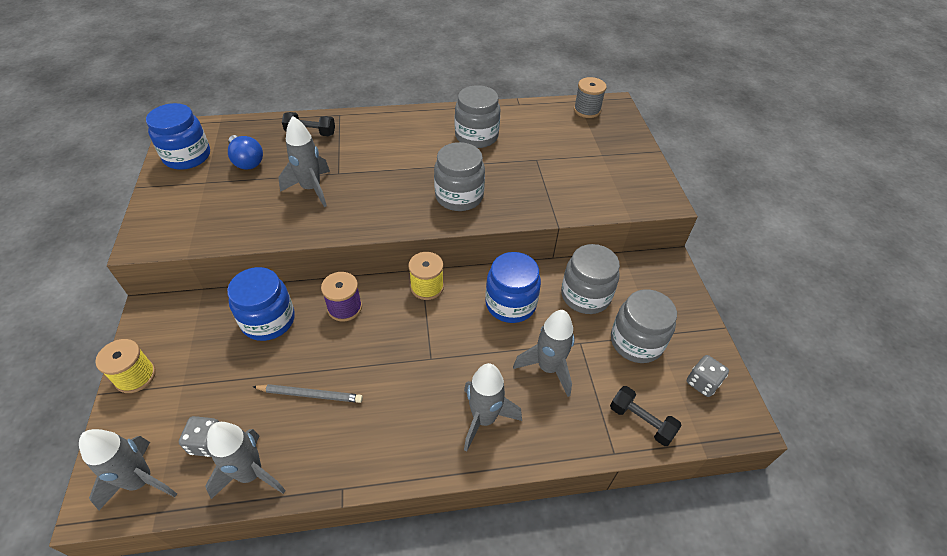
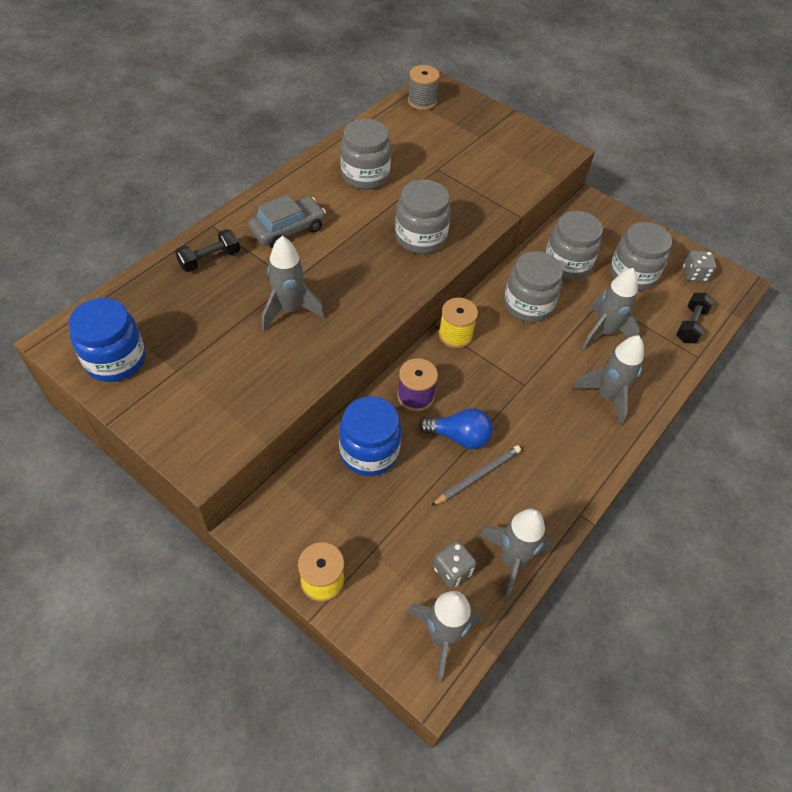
camera: 45 degrees left, 5 degrees up
blue light bulb [228,135,263,169] -> blue light bulb moved to [419,408,493,449]
blue jar [485,252,541,323] -> grey jar [504,251,563,322]
black dumbbell [610,386,682,446] -> black dumbbell turned 60 degrees counterclockwise [676,293,714,343]
none -> grey car [249,194,326,249]

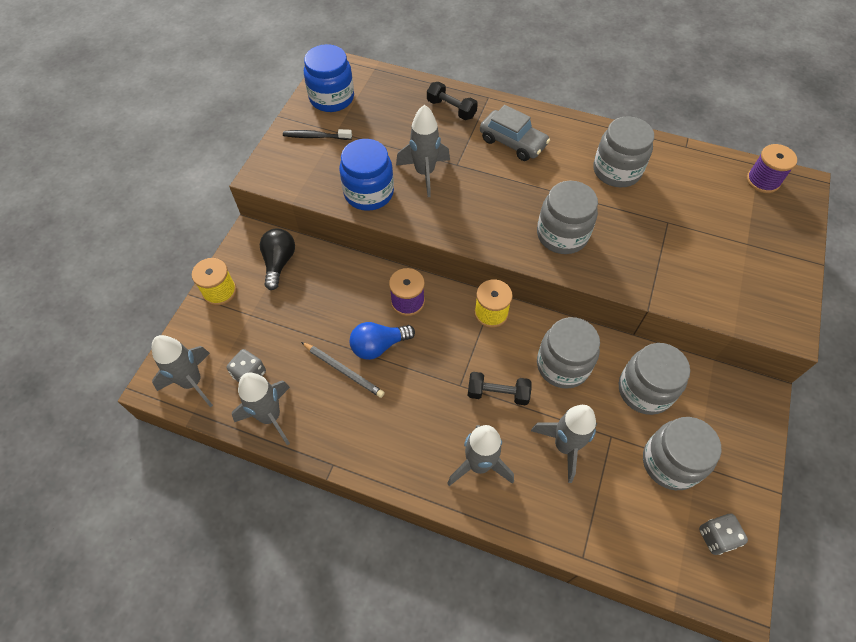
camera: 75 degrees right, 5 degrees up
blue jar [339,396,401,476] -> blue jar moved to [339,139,394,211]
grey spool [408,65,440,110] -> purple spool [747,144,797,193]
blue light bulb [419,408,493,449] -> blue light bulb turned 75 degrees clockwise [350,322,415,360]
black dumbbell [676,293,714,343] -> black dumbbell moved to [467,372,532,405]
none -> black light bulb [260,229,295,290]
none -> black toothbrush [283,129,352,140]

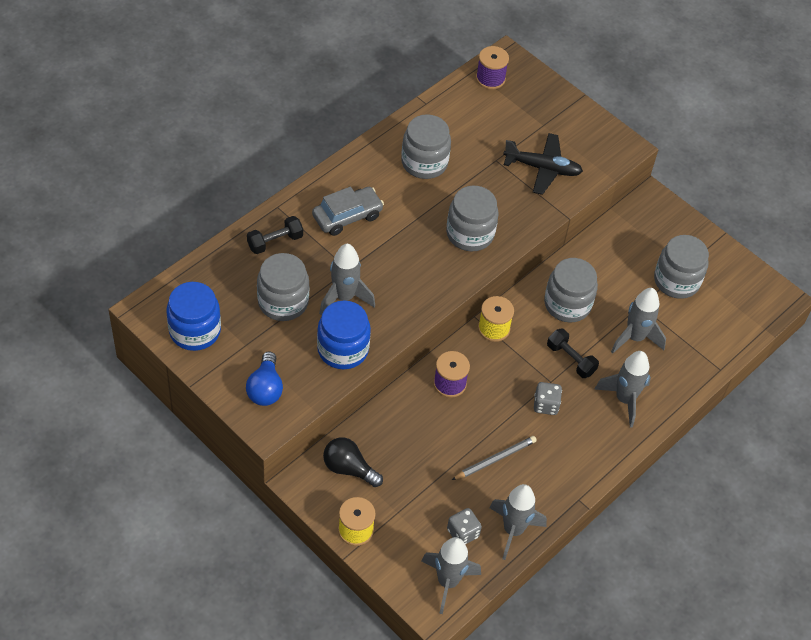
camera: 70 degrees left, 5 degrees down
black toothbrush [283,129,352,140] -> none
blue light bulb [350,322,415,360] -> blue light bulb moved to [246,352,283,406]
black dumbbell [467,372,532,405] -> black dumbbell turned 75 degrees counterclockwise [547,329,599,378]
grey jar [619,343,690,415] -> grey jar moved to [257,253,309,321]
grey dice [699,514,748,555] -> grey dice moved to [534,382,562,415]
none -> black plane [503,133,583,195]

